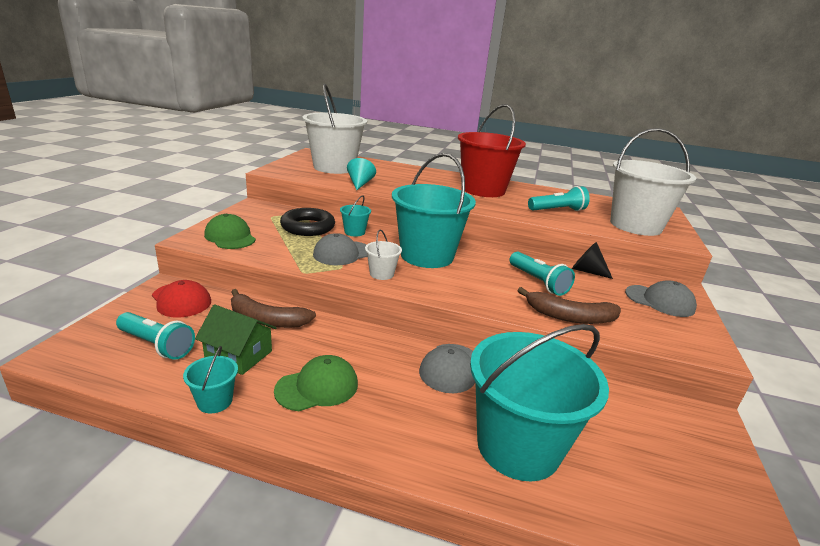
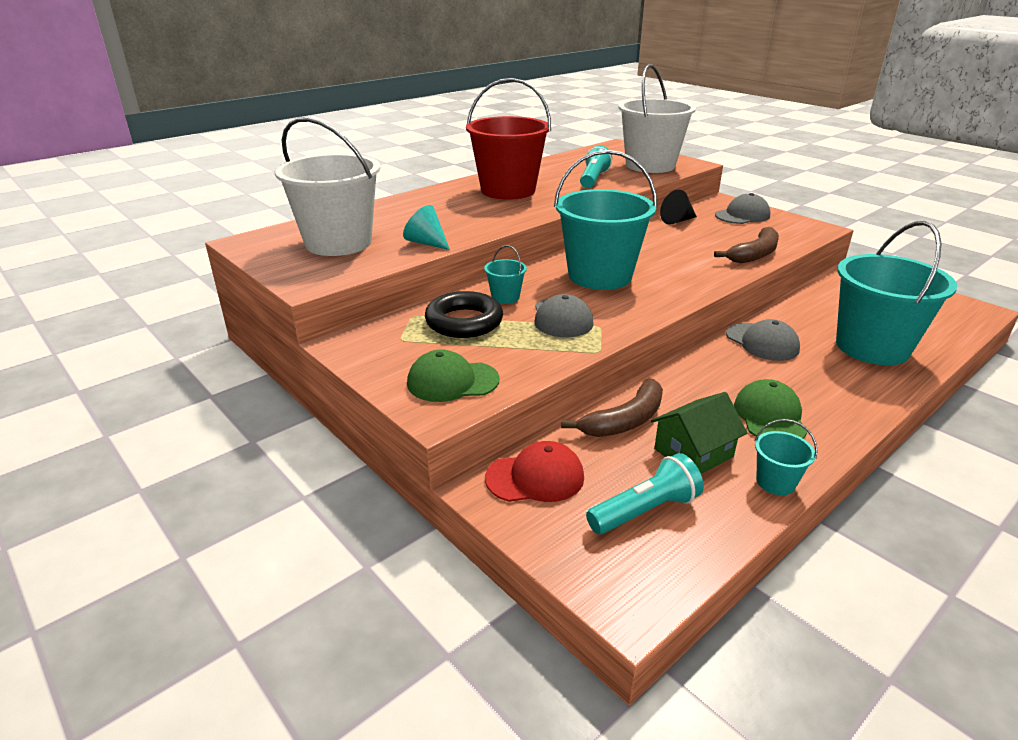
camera: 55 degrees left, 5 degrees up
white bucket [365,230,402,280] -> none
turquoise flashlight [509,252,575,296] -> none

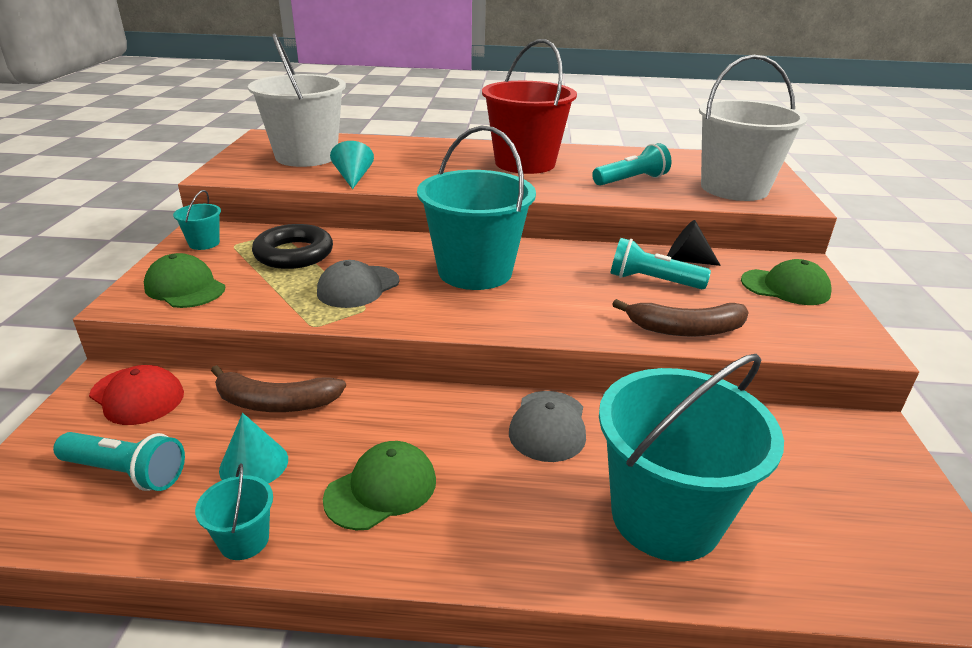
camera: 45 degrees right, 0 degrees up
turquoise bucket [484,245,527,304] -> turquoise bucket moved to [173,190,221,250]
green house [651,392,747,474] -> turquoise cone [219,413,288,483]
grey cap [715,193,771,224] -> green cap [741,259,832,305]
none -> turquoise flashlight [610,238,711,289]

